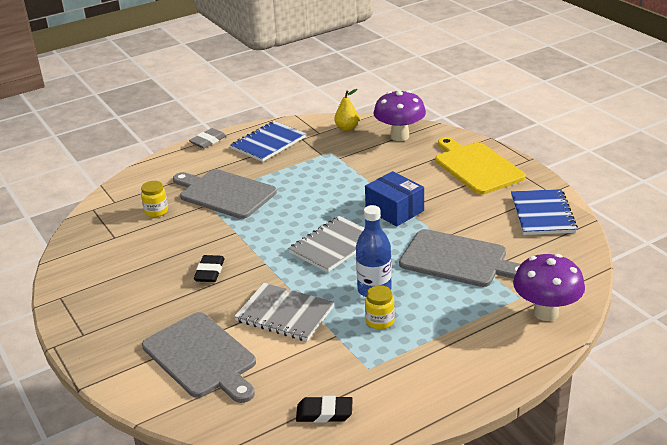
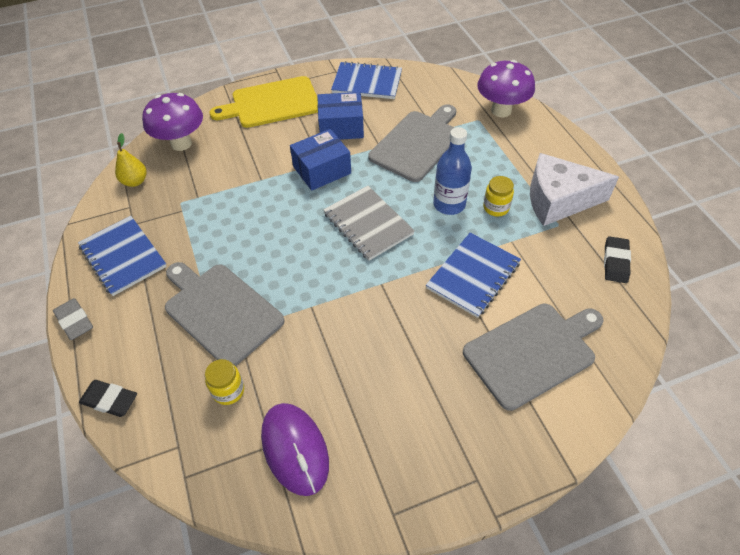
camera: 80 degrees left, 20 degrees up
grey cutting board [173,169,277,219] -> grey cutting board turned 90 degrees clockwise [165,262,285,366]
black eraser [194,255,225,282] -> black eraser moved to [79,380,137,417]
grey notebook [234,283,334,341] -> blue notebook [426,233,521,318]
none -> purple mouse [261,403,329,496]
none -> blue box [317,92,364,140]
none -> white cheese [530,153,619,226]

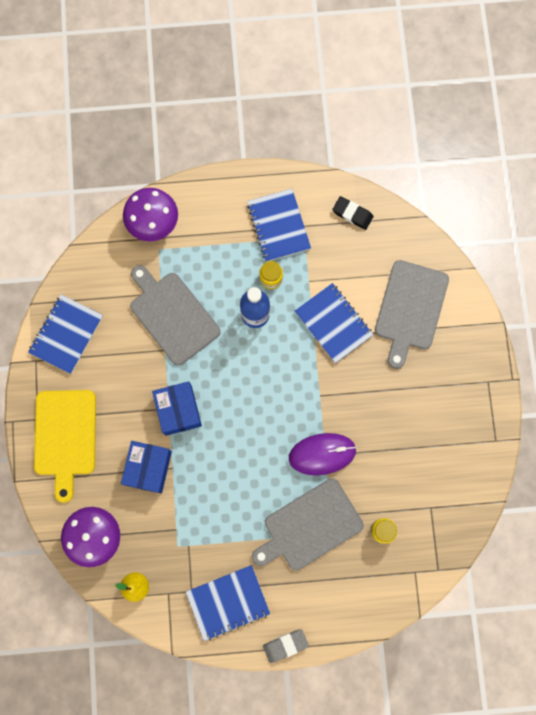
camera: 75 degrees left, 25 degrees up
black eraser [79,380,137,417] -> none
purple mouse [261,403,329,496] -> purple mouse moved to [289,433,357,476]
blue box [317,92,364,140] -> blue box moved to [121,441,172,493]
grey notebook [323,186,415,261] -> none
grey cutting board [463,304,604,411] -> grey cutting board turned 150 degrees counterclockwise [375,260,449,369]
white cheese [530,153,619,226] -> blue notebook [247,189,311,262]

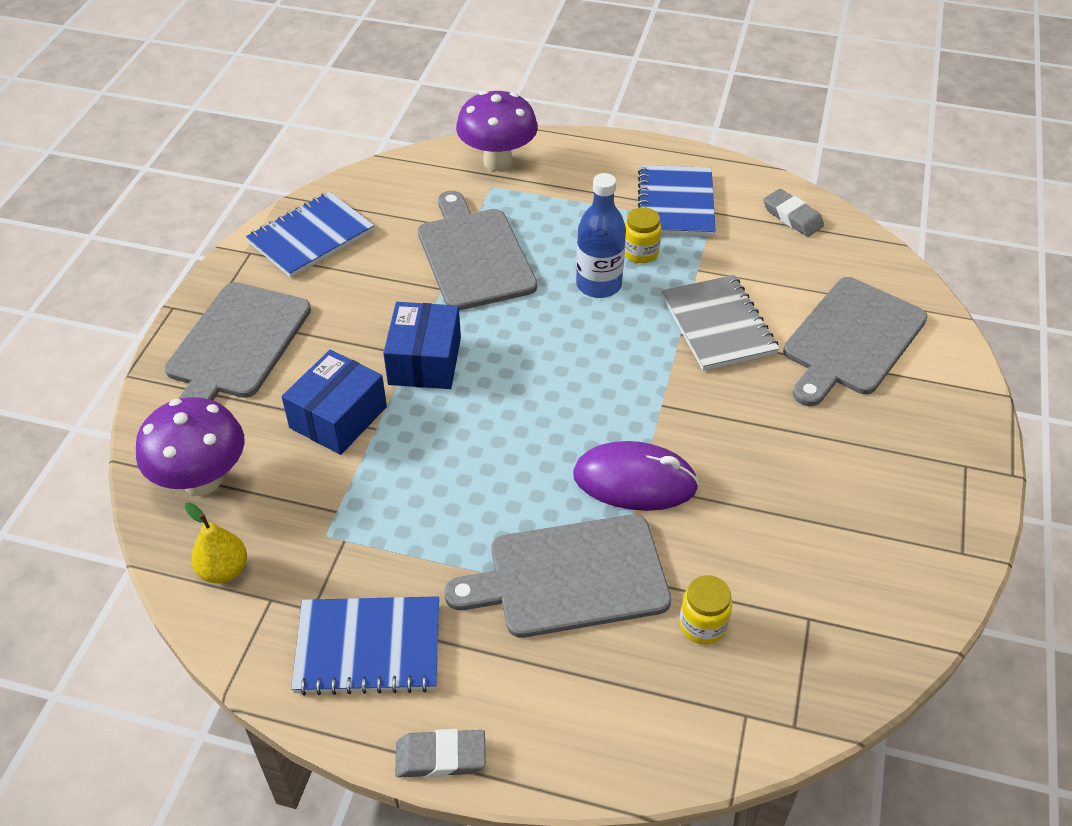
camera: 20 degrees right, 30 degrees down
yellow cutting board [34,390,96,503] -> grey cutting board [165,282,311,400]
blue notebook [295,283,373,363] -> grey notebook [662,275,780,371]
black eraser [332,196,374,230] -> grey eraser [763,189,824,237]

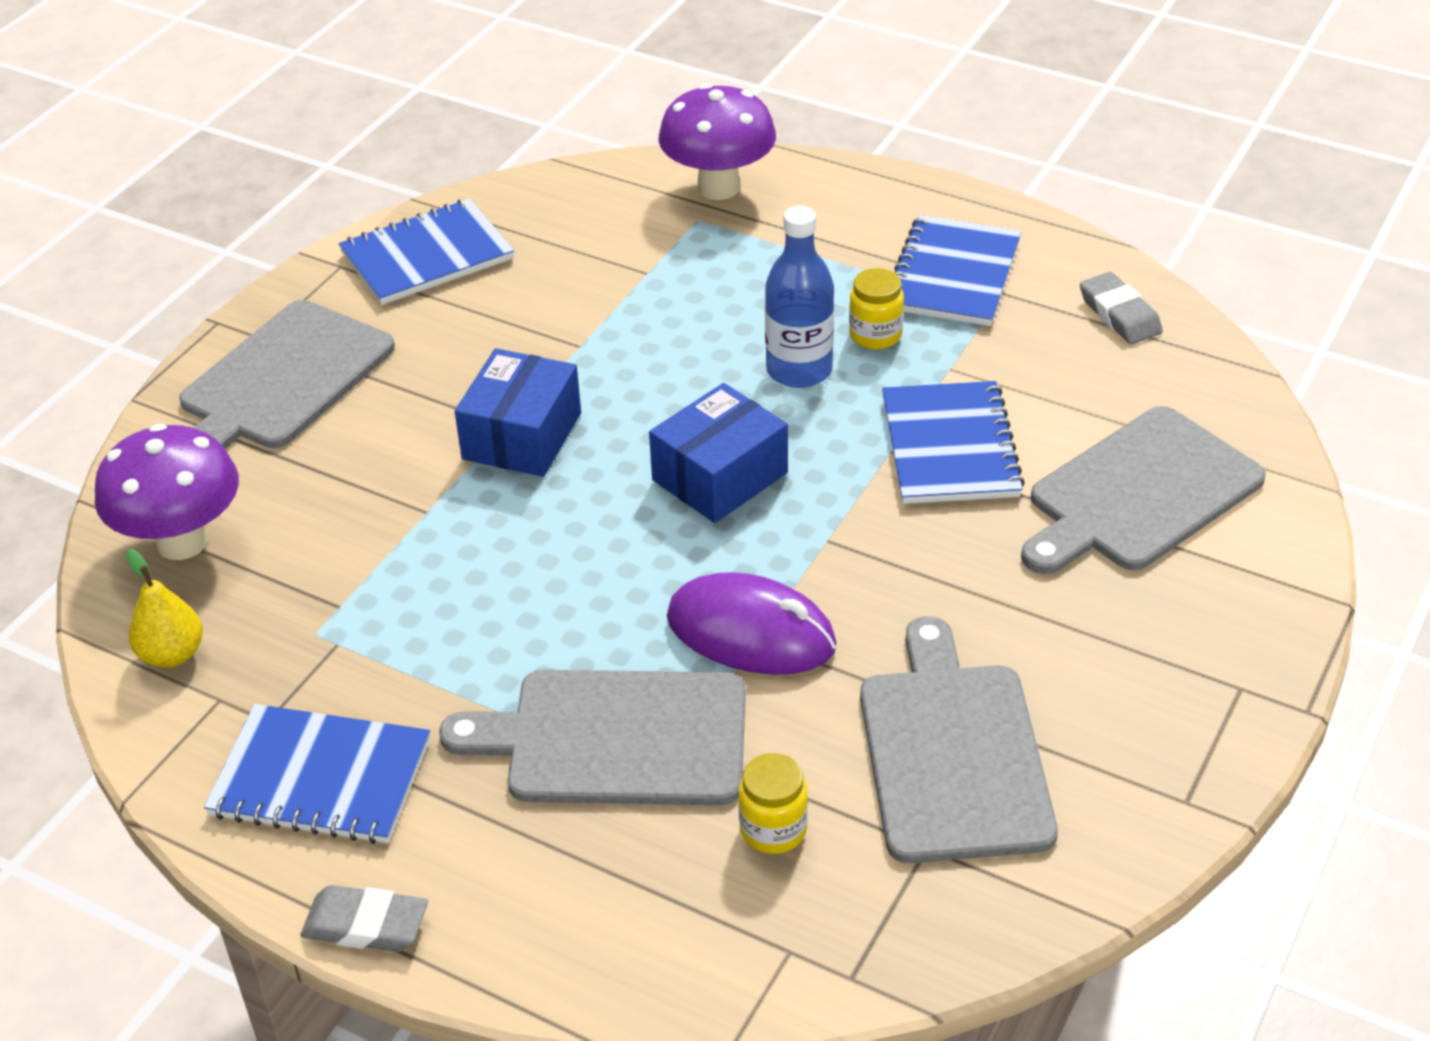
camera: 15 degrees right, 5 degrees down
blue box [282,350,387,455] -> blue box moved to [649,383,788,523]
grey cutting board [418,191,537,310] -> grey cutting board moved to [860,616,1058,863]
grey notebook [662,275,780,371] -> blue notebook [882,381,1025,504]

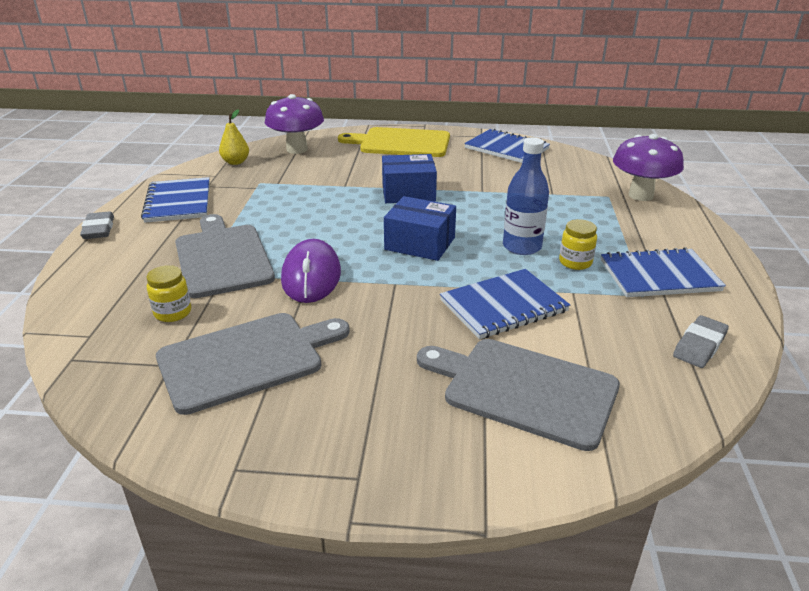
camera: 65 degrees right, 10 degrees down
grey cutting board [179,300,395,449] -> yellow cutting board [338,127,450,157]

